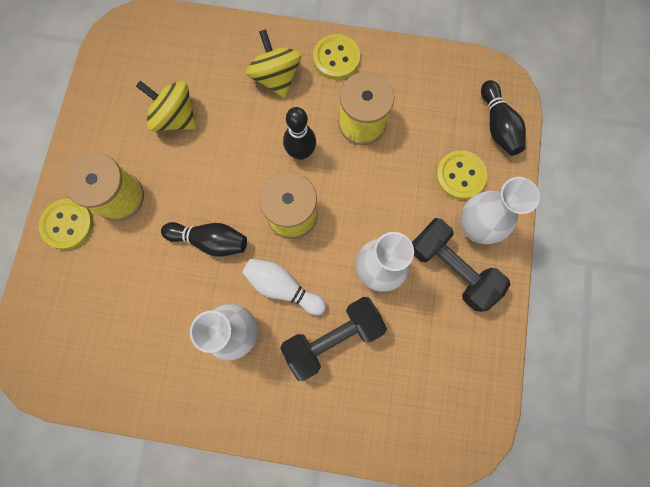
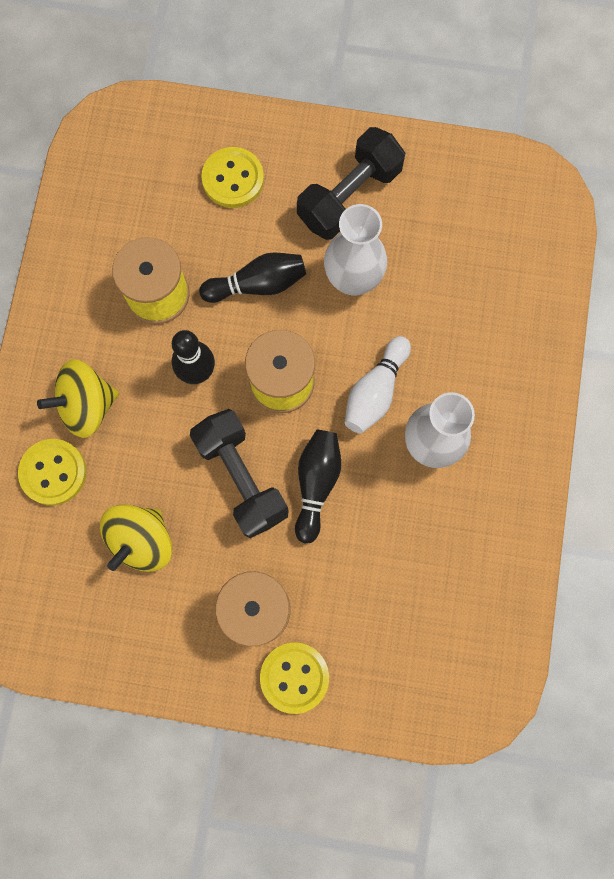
camera: 90 degrees left, 0 degrees up
black dumbbell [280,297,387,381] -> black dumbbell moved to [190,409,288,538]
yellow button [313,34,360,80] -> yellow button moved to [18,439,86,505]
white vase [460,177,540,244] -> none
black bowling pin [481,80,526,155] -> black bowling pin moved to [199,252,306,303]

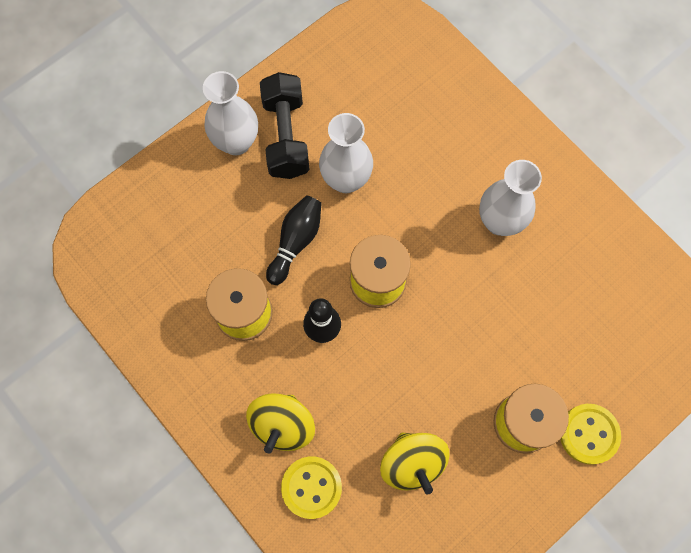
camera: 50 degrees left, 5 degrees down
black dumbbell [190,409,288,538] -> none
yellow button [201,147,264,208] -> none
black bowling pin [295,430,341,544] -> none
white bowling pin [345,336,411,434] -> none
none -> white vase [203,71,258,155]

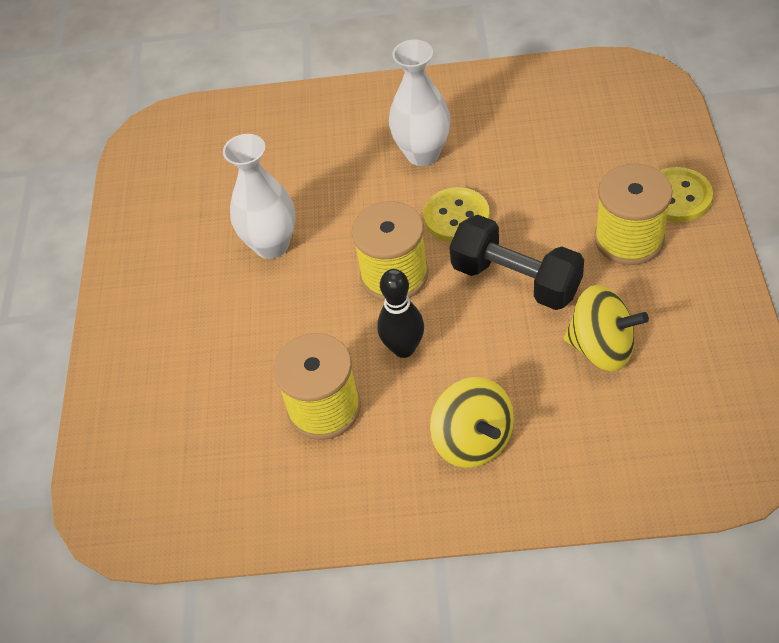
camera: 45 degrees left, 20 degrees down
white vase [203,71,258,155] -> none
black dumbbell [260,72,309,179] -> black dumbbell moved to [449,215,584,310]
black bowling pin [266,195,322,285] -> none
yellow button [281,456,342,519] -> yellow button moved to [423,187,490,242]

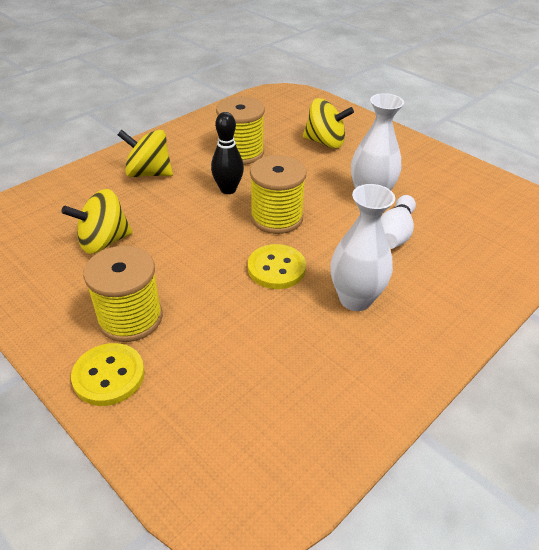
camera: 130 degrees right, 10 degrees down
black dumbbell [449,215,584,310] -> none
none -> yellow spinning top [303,98,354,148]
none -> white bowling pin [381,195,416,249]

